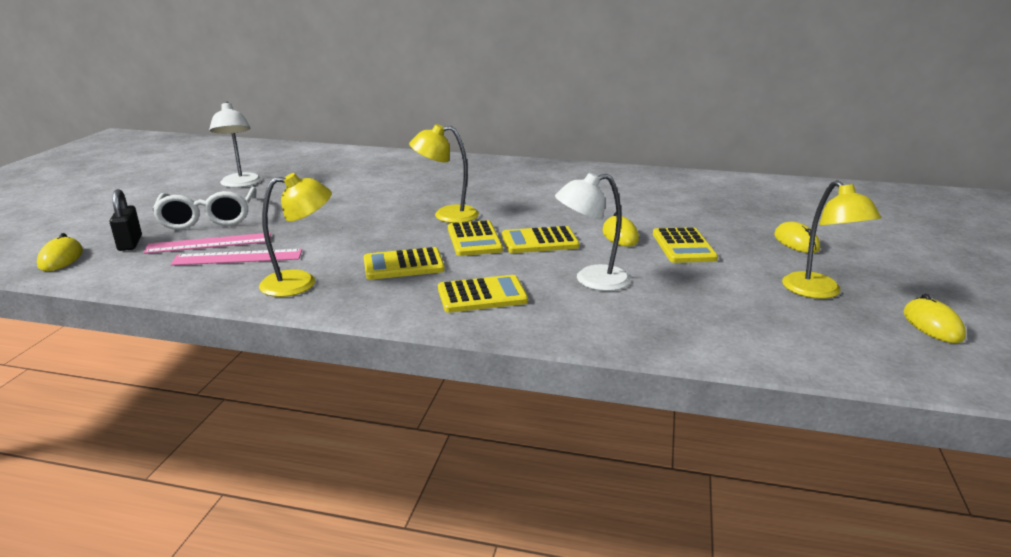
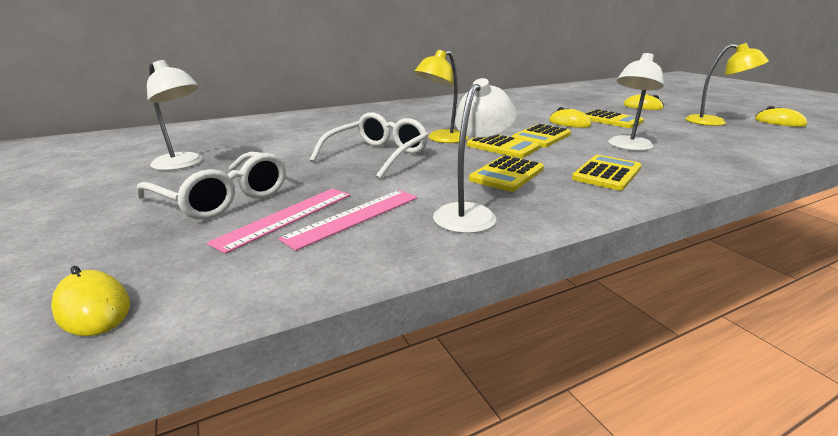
camera: 40 degrees left, 0 degrees up
black padlock [110,189,142,251] -> none
yellow lamp [259,173,332,297] -> white lamp [433,78,517,233]
none -> white glasses [310,112,428,179]

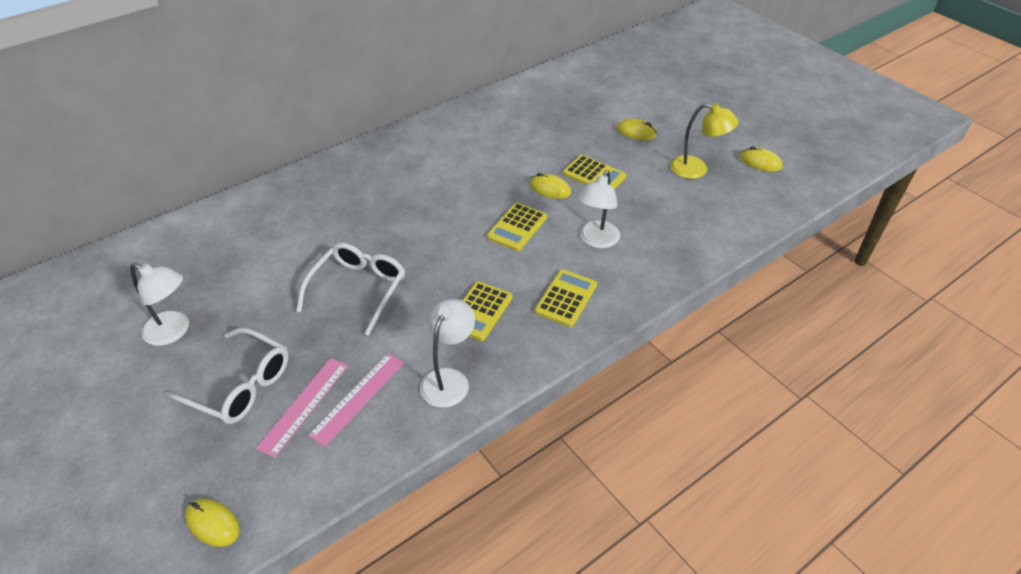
camera: 10 degrees left, 20 degrees up
yellow lamp [414,50,468,143] -> none
yellow calculator [467,134,540,158] -> none

